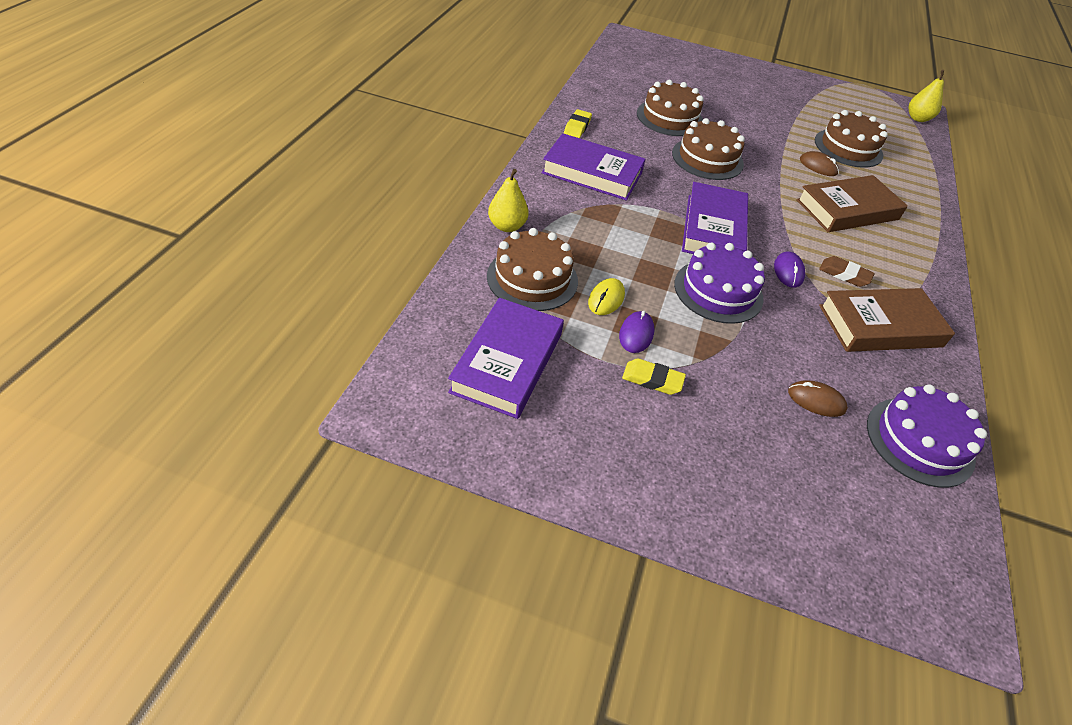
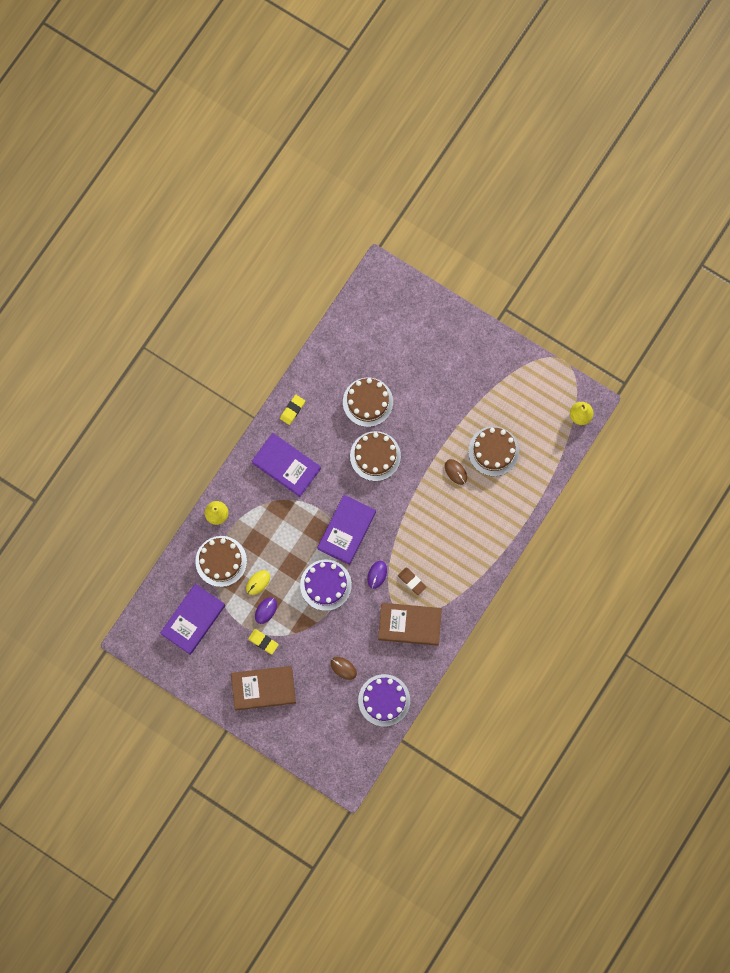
camera: 20 degrees right, 30 degrees up
brown book [796,175,908,232] -> brown book moved to [231,666,296,710]

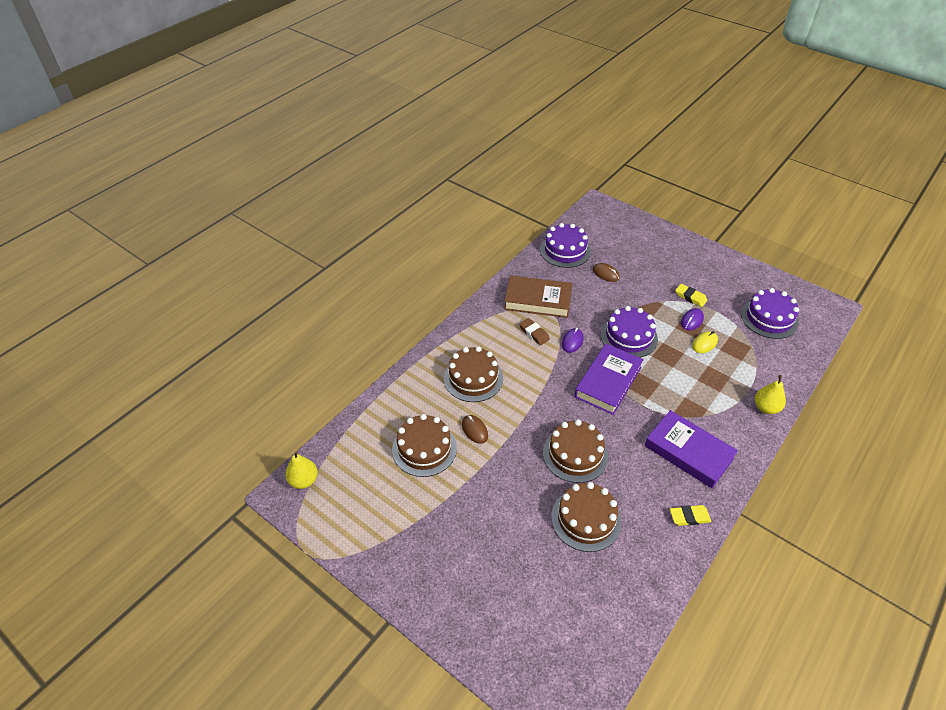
camera: 175 degrees left, 30 degrees down
purple book [160,584,225,655] -> purple cake [741,288,799,339]
brown cake [195,536,247,587] -> brown cake moved to [444,346,503,402]
brown book [231,666,296,710] -> none
yellow eraser [280,395,305,425] -> yellow eraser turned 45 degrees clockwise [670,505,711,526]

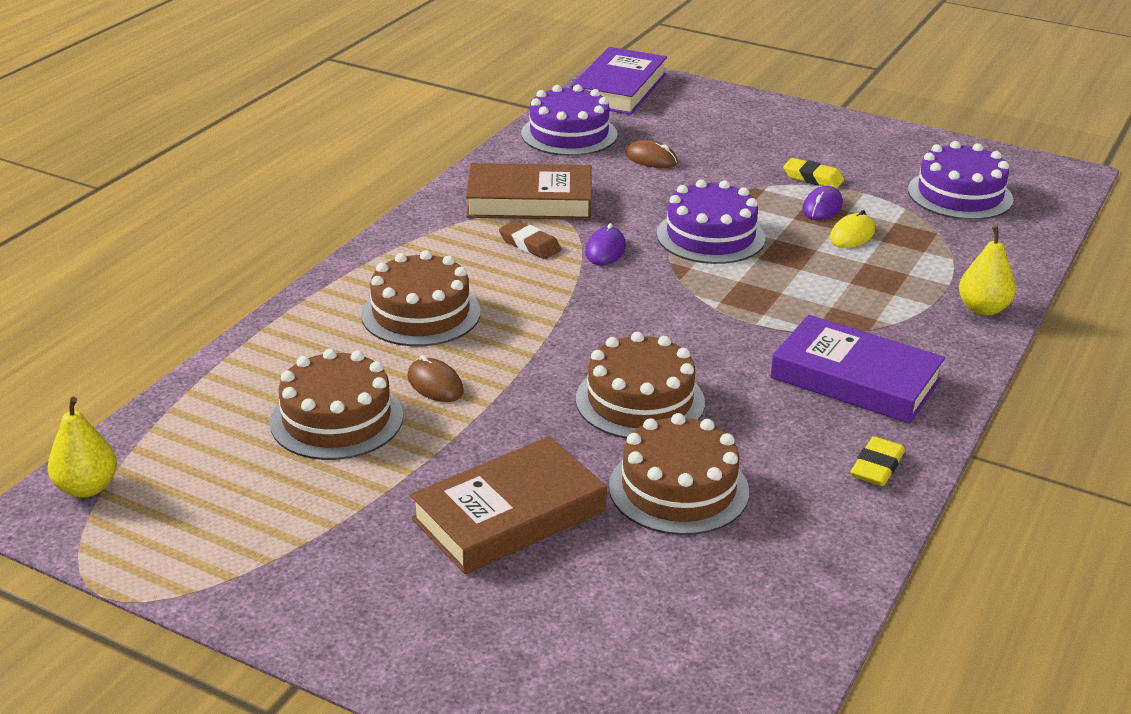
camera: 10 degrees left, 15 degrees down
purple book [574,344,644,415] -> purple book moved to [571,47,667,115]
yellow eraser [670,505,711,526] -> yellow eraser turned 45 degrees counterclockwise [850,436,905,486]
none -> brown book [410,436,607,574]

